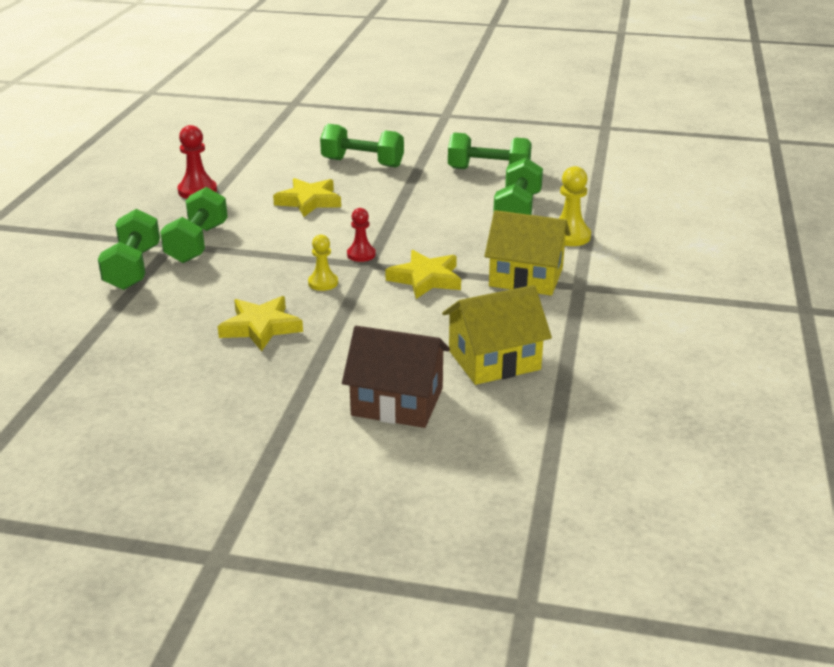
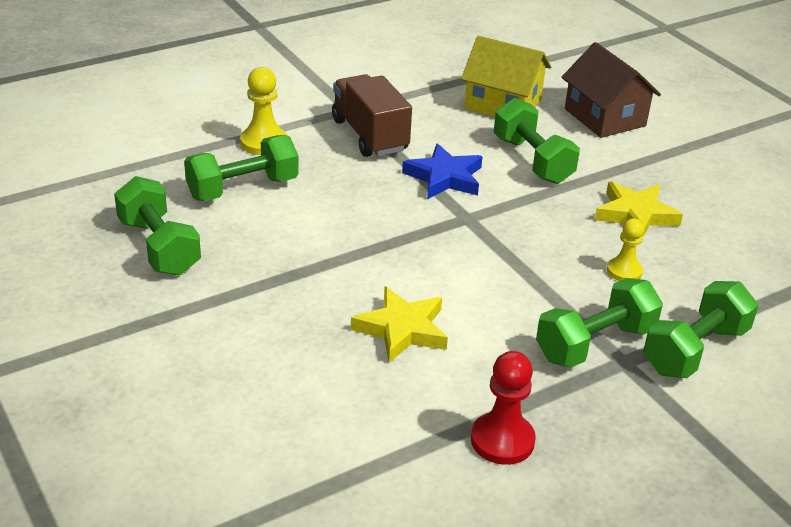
camera: 135 degrees left, 5 degrees up
yellow pawn [308,235,338,291] -> yellow pawn moved to [607,218,644,281]
green dumbbell [320,124,404,168] -> green dumbbell moved to [494,98,580,184]
red pawn [347,208,376,262] -> none
yellow star [385,250,461,299] -> blue star [402,143,482,199]
yellow house [484,210,571,296] -> brown truck [332,74,412,157]

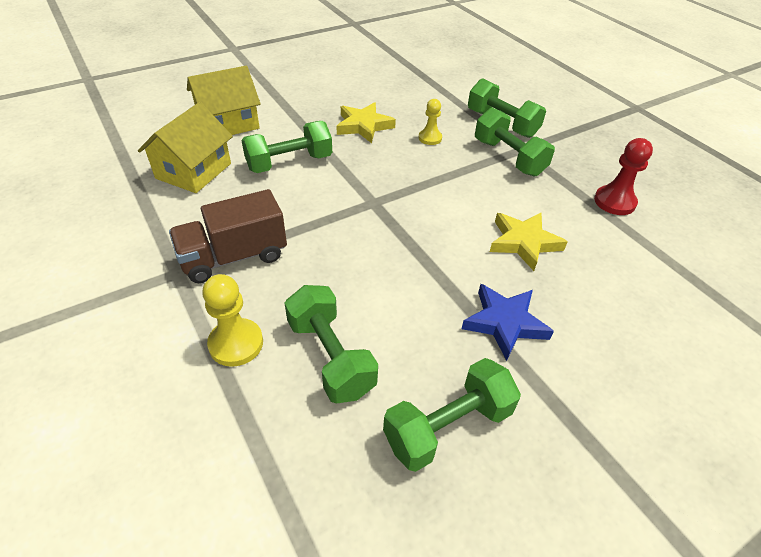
camera: 90 degrees left, 10 degrees up
blue star [402,143,482,199] -> blue star moved to [462,284,554,361]
brown house [561,42,661,138] -> yellow house [187,66,261,135]

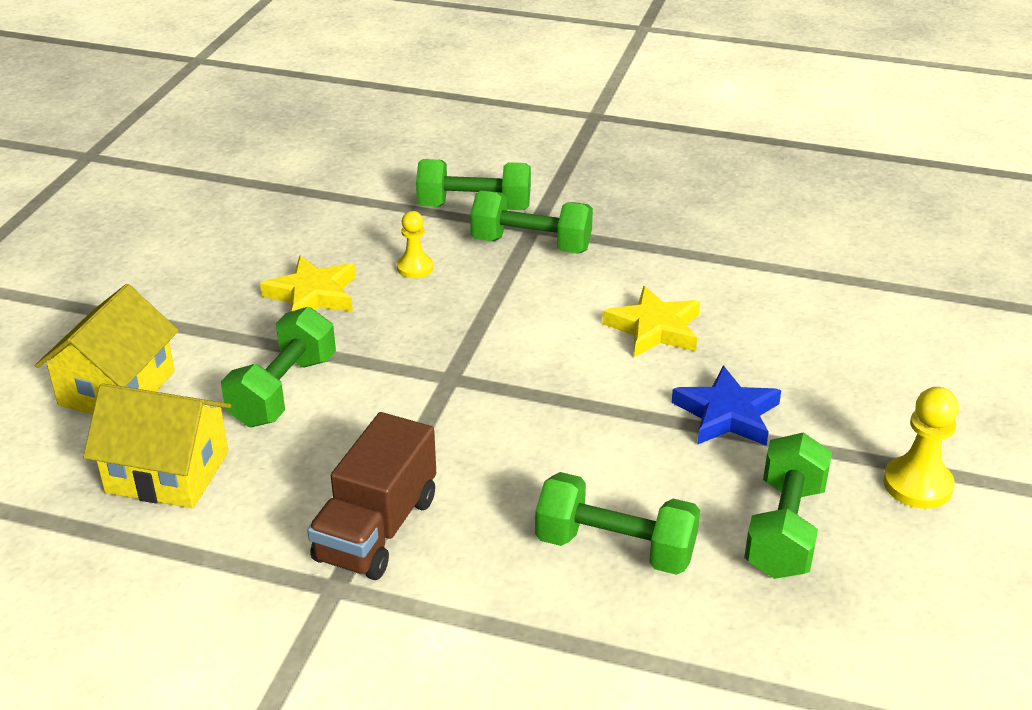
camera: 40 degrees left, 10 degrees down
yellow house [138,102,233,193] -> yellow house turned 60 degrees counterclockwise [83,383,231,508]
yellow pawn [202,274,263,367] -> yellow pawn moved to [883,387,959,509]
red pawn [594,138,653,215] -> none

